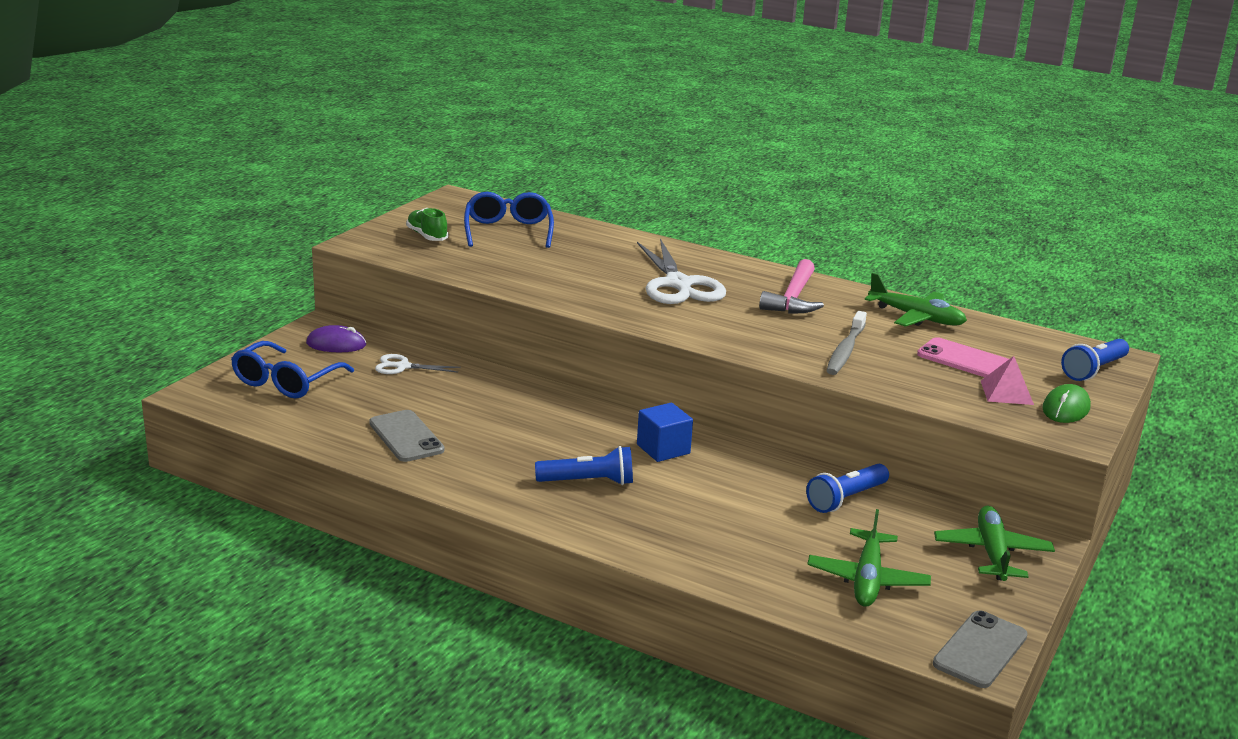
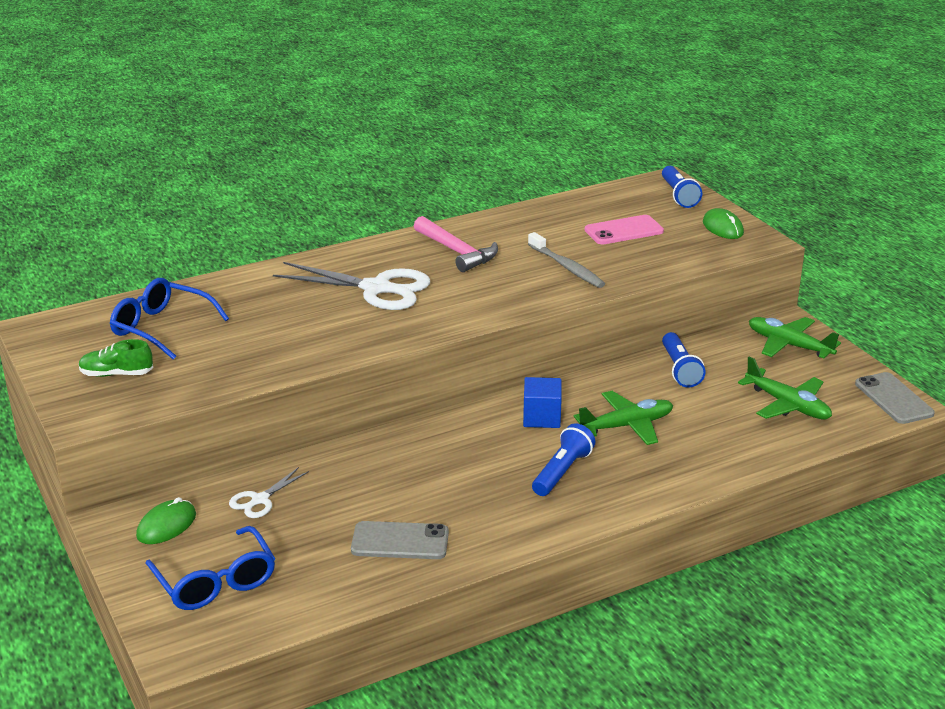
camera: 55 degrees left, 5 degrees up
purple mouse [306,325,366,352] -> green mouse [136,497,196,544]
green plane [865,273,967,327] -> green plane moved to [574,391,673,445]
pink pyramid [981,356,1034,405] -> none

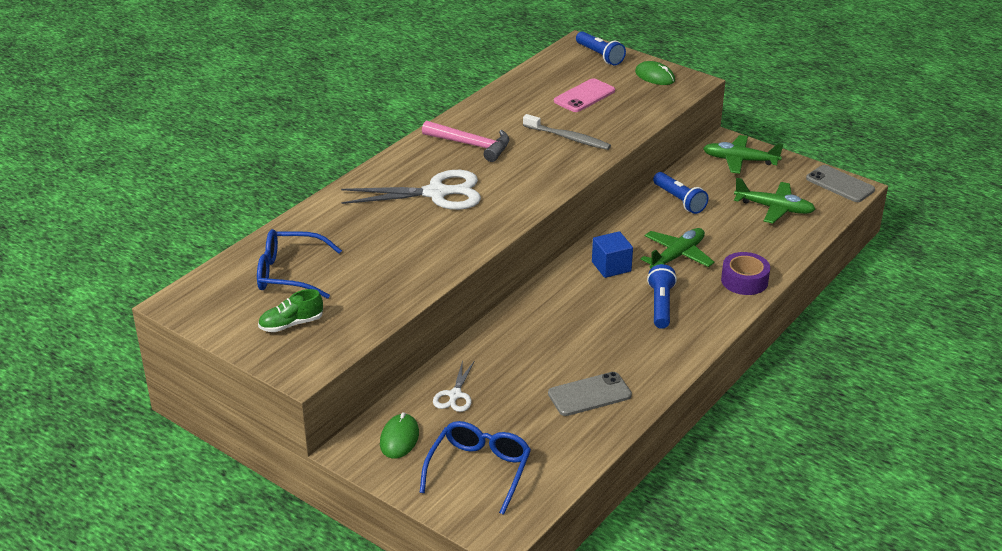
camera: 25 degrees left, 5 degrees up
blue glasses [145,526,275,610] -> blue glasses turned 105 degrees counterclockwise [419,421,531,515]
none -> purple tape [721,252,770,295]

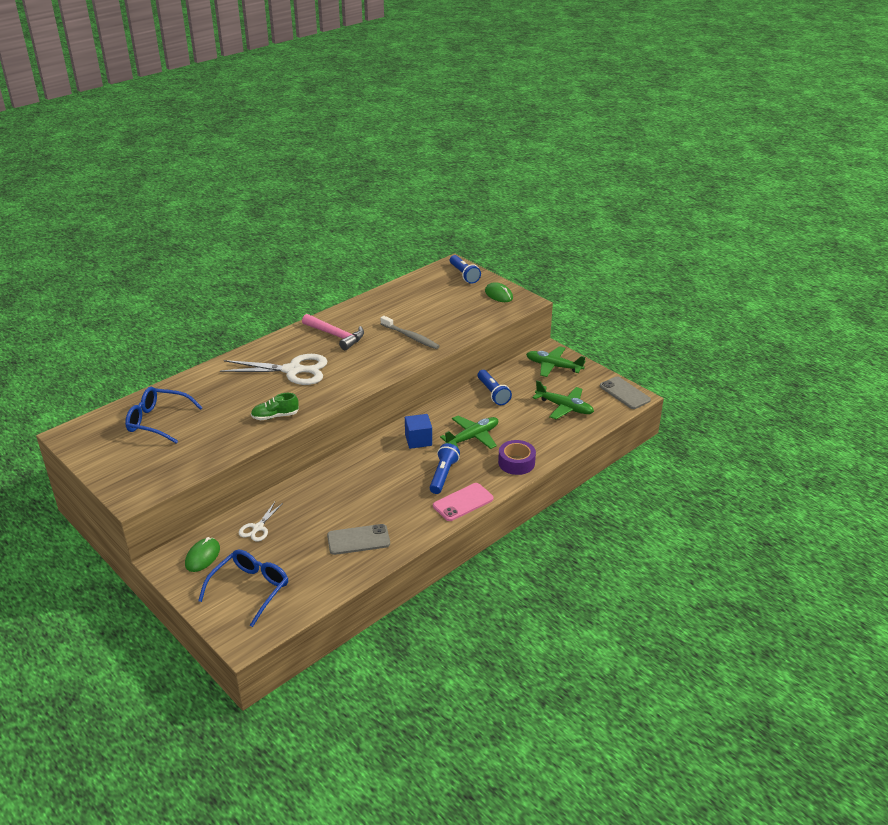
camera: 10 degrees right, 0 degrees up
green shoe [258,289,323,332] -> green shoe moved to [251,393,299,420]
pink phone [554,78,615,112] -> pink phone moved to [433,483,494,521]

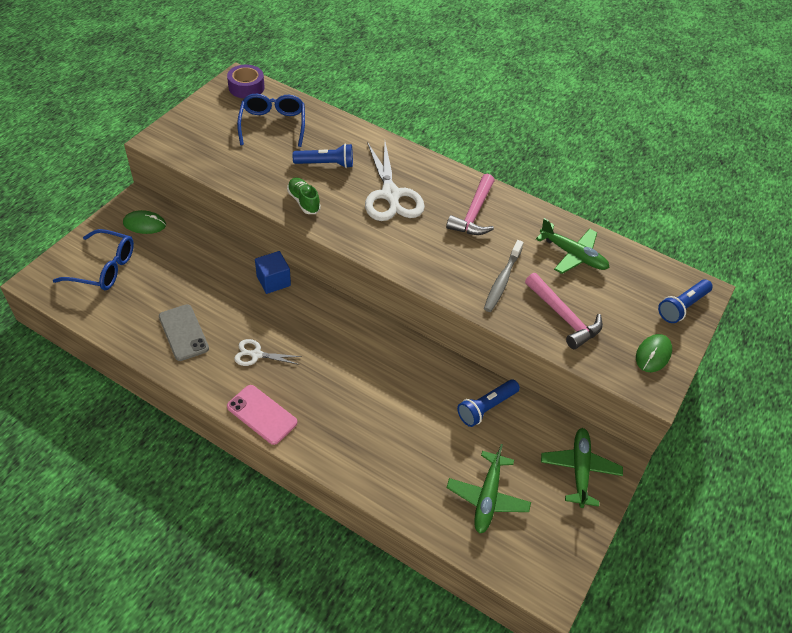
camera: 70 degrees right, 15 degrees up
white scissors [239,502,283,542] -> white scissors moved to [234,339,302,366]
blue cube [405,414,432,449] -> blue cube moved to [255,251,291,294]
blue flashlight [430,443,460,494] -> blue flashlight moved to [293,144,353,168]
green plane [440,416,498,449] -> green plane moved to [536,218,609,274]
purple tape [498,440,536,475] -> purple tape moved to [227,65,265,98]
grey phone [600,376,651,409] -> none
none -> pink hammer [525,273,603,349]

